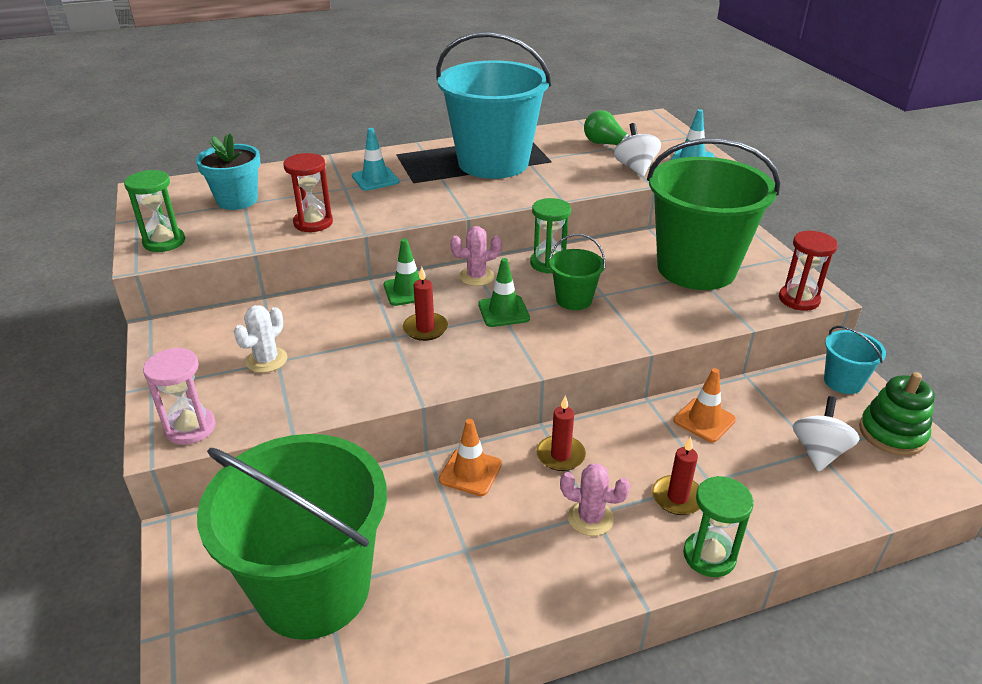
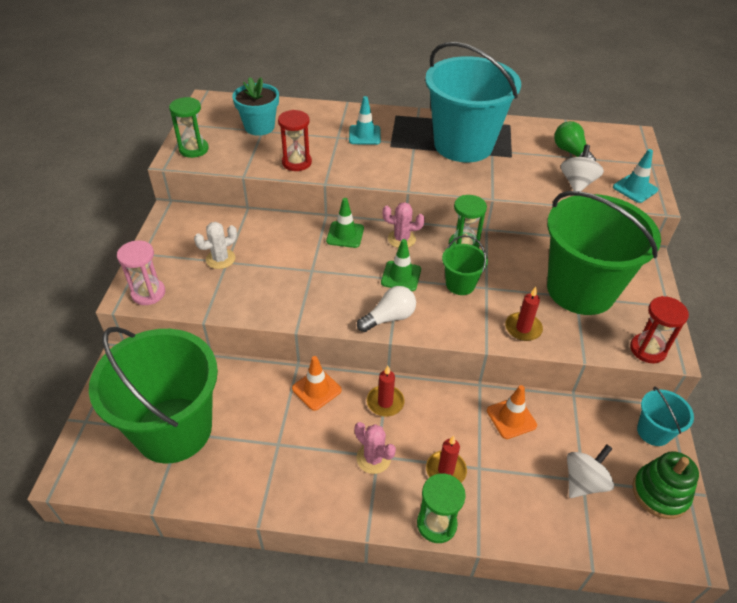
camera: 25 degrees right, 10 degrees up
red candle [403,267,448,341] -> red candle moved to [505,287,543,341]
none -> white light bulb [357,286,416,332]

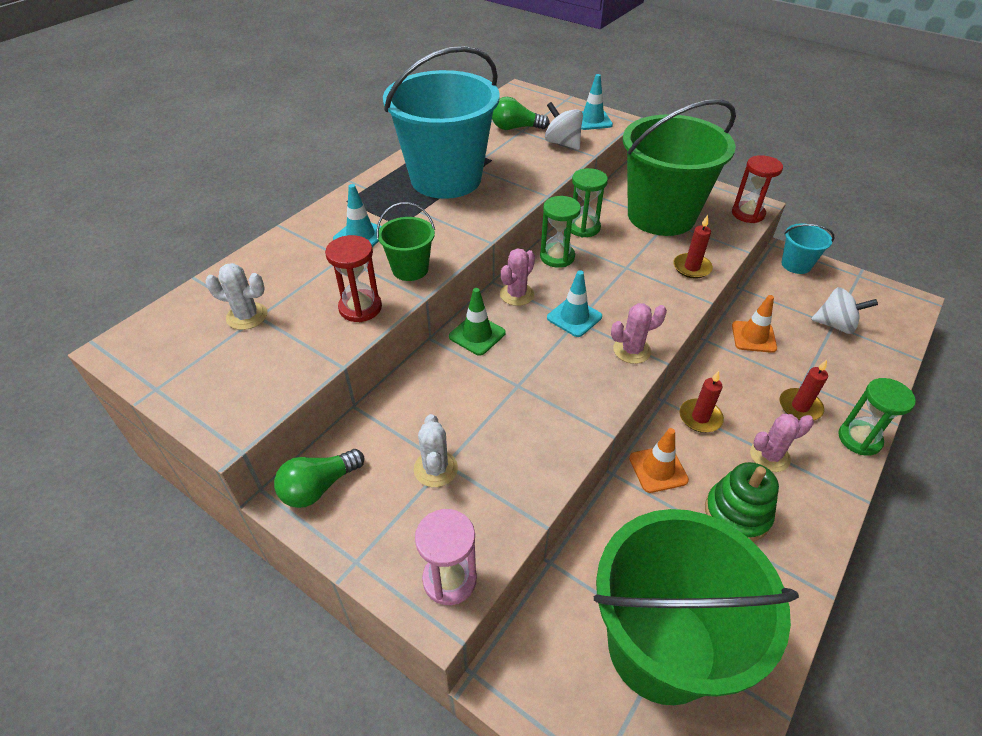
camera: 60 degrees left, 0 degrees up
green hourglass [169,97,209,158] -> green hourglass moved to [571,168,608,237]
turquoise flower pot [232,77,279,136] -> white cactus [205,263,267,330]
white light bulb [357,286,416,332] -> pink cactus [611,303,667,364]
green traffic cone [381,239,421,291] -> turquoise traffic cone [547,270,602,337]
green bucket [442,235,488,295] -> green bucket moved to [376,202,435,281]
white spinning top [567,444,614,498] -> white spinning top turned 120 degrees clockwise [811,287,878,334]
green stacking toy [632,451,699,519] -> green stacking toy moved to [705,462,779,542]
none -> green light bulb [274,449,364,508]

